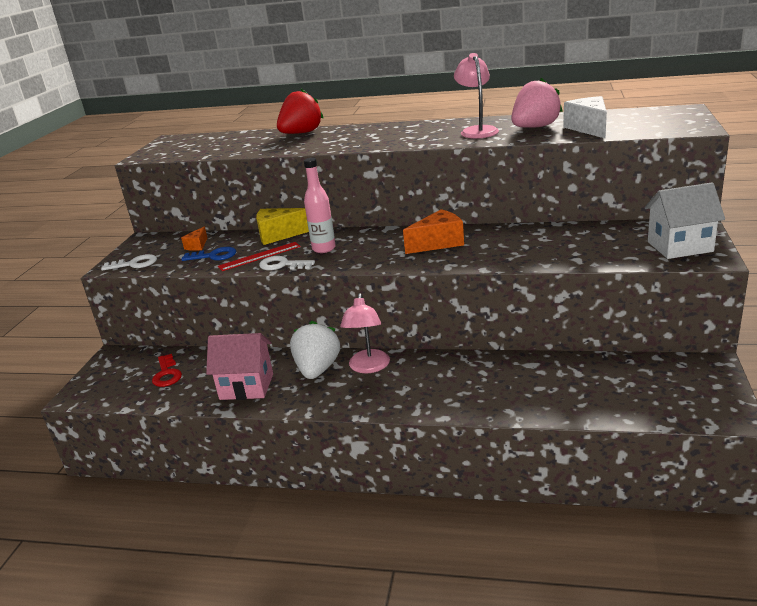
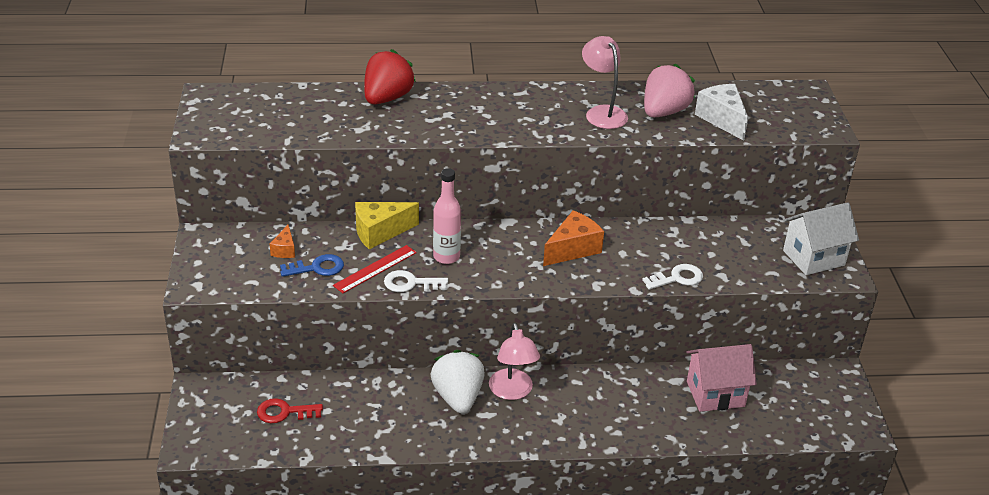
camera: 20 degrees left, 10 degrees up
white key [101,254,157,271] -> white key moved to [642,264,703,290]
red key [152,354,182,387] -> red key turned 120 degrees clockwise [257,398,323,423]
pink house [206,333,273,400] -> pink house moved to [687,344,757,412]

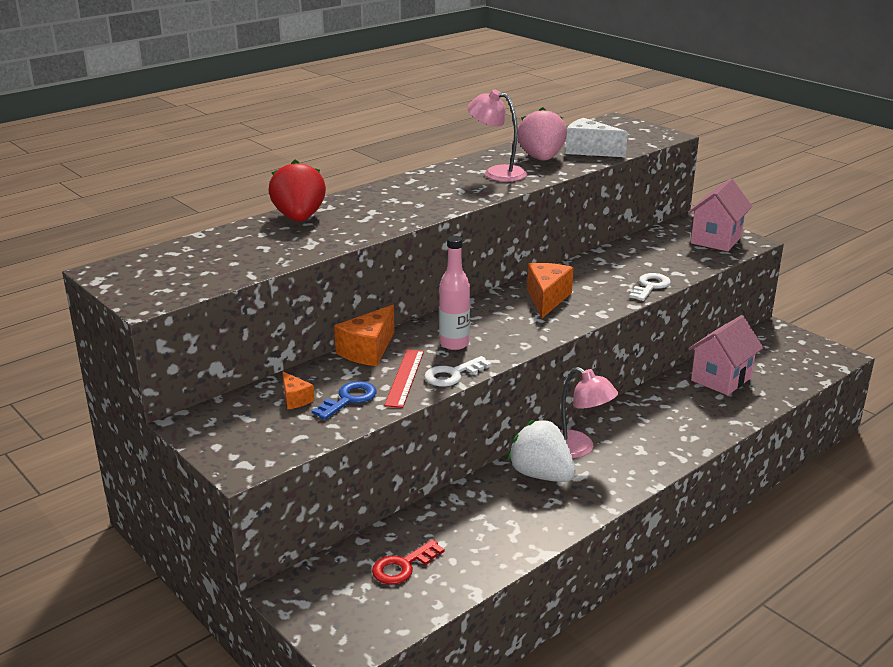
camera: 35 degrees left, 10 degrees down
yellow cheese [355,202,419,249] -> orange cheese [334,305,395,366]
white house [783,202,859,275] -> pink house [688,178,752,251]

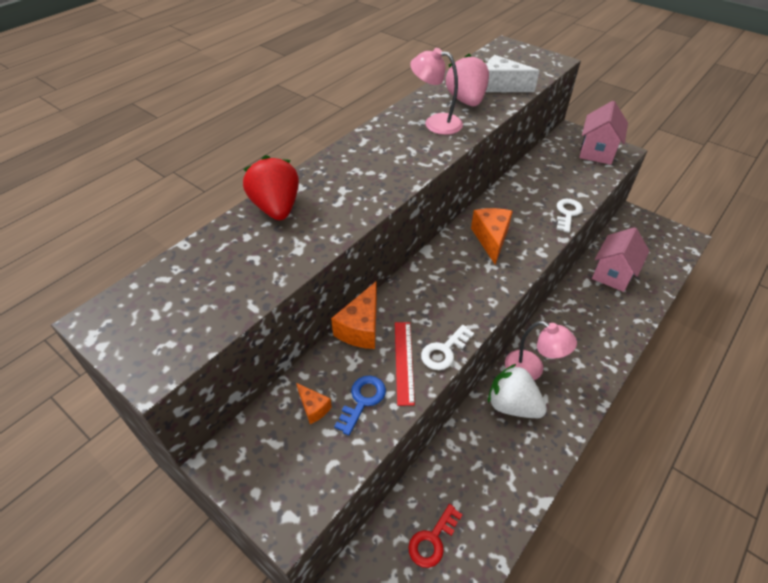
camera: 10 degrees left, 20 degrees up
pink bottle [439,236,470,350] -> none

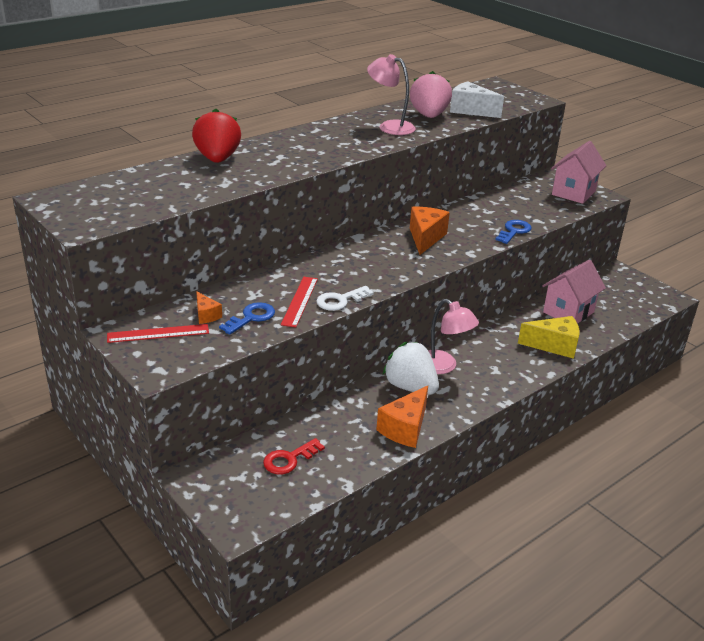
camera: 10 degrees right, 15 degrees down
orange cheese [331,281,377,349] -> orange cheese moved to [376,385,428,448]
white key [556,199,583,233] -> blue key [495,220,532,244]
none -> red ruler [107,324,209,343]
none -> yellow cheese [518,316,580,359]

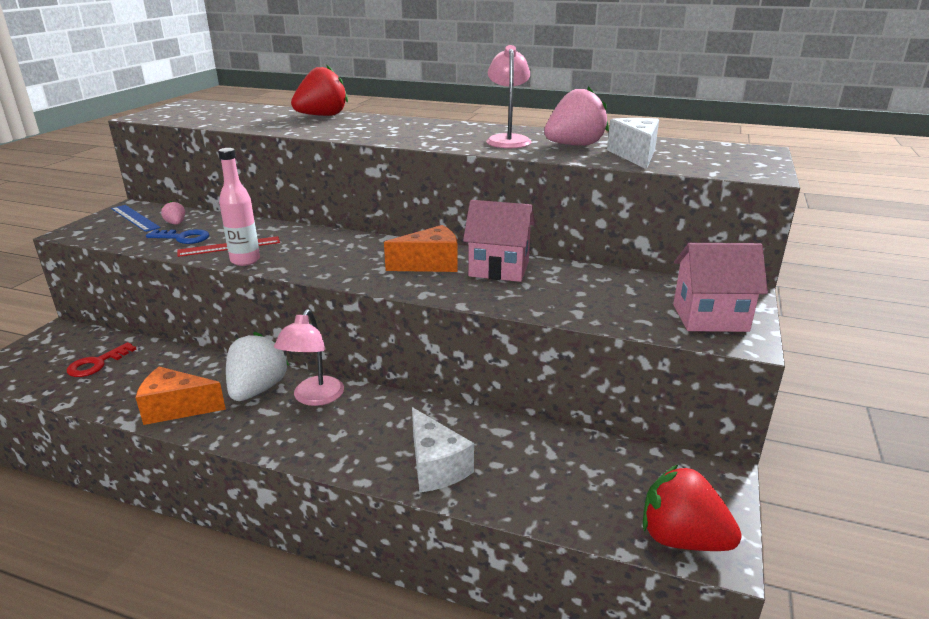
camera: 60 degrees right, 5 degrees down
red ruler [107,324,209,343] -> blue ruler [111,205,161,232]
orange cheese [196,291,222,324] -> pink strawberry [161,201,185,225]
red key [263,438,325,474] -> red key turned 75 degrees counterclockwise [67,342,136,377]
white key [316,286,374,311] -> pink bottle [218,148,260,266]
blue key [495,220,532,244] -> none
yellow cheese [518,316,580,359] -> white cheese [412,407,474,492]
pink house [542,260,606,324] -> pink house moved to [463,200,535,282]
none -> red strawberry [643,465,742,551]

